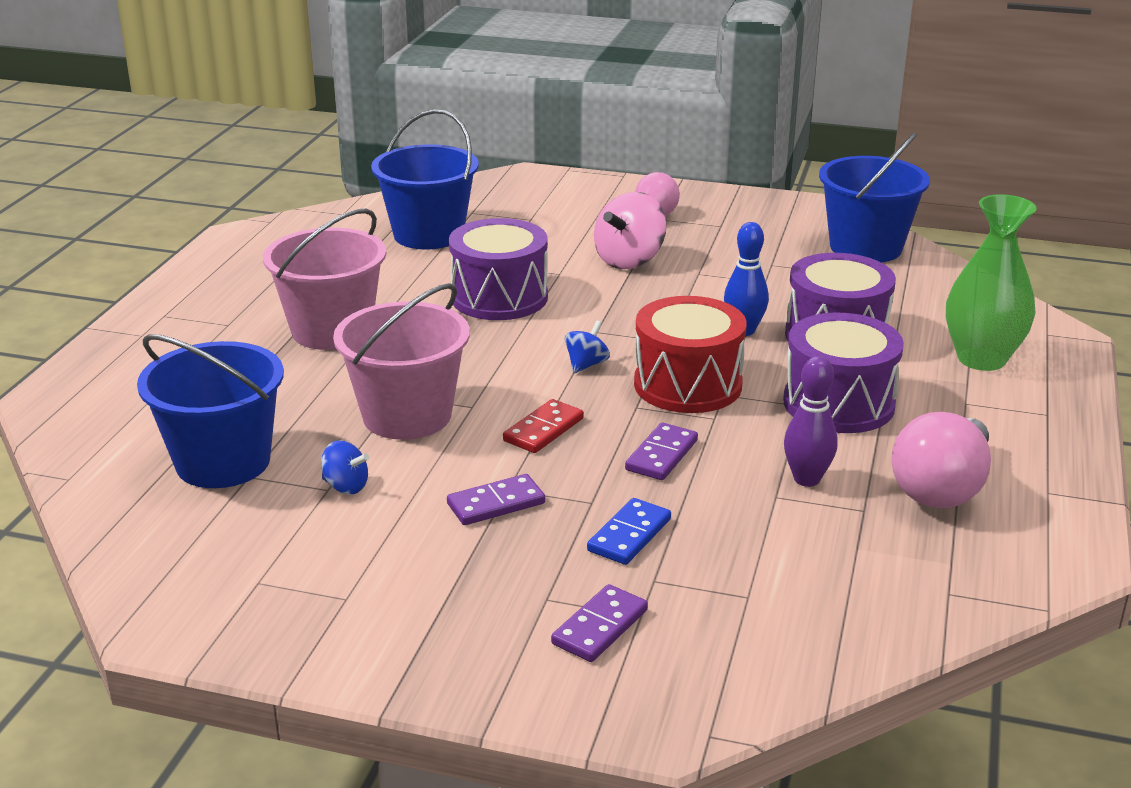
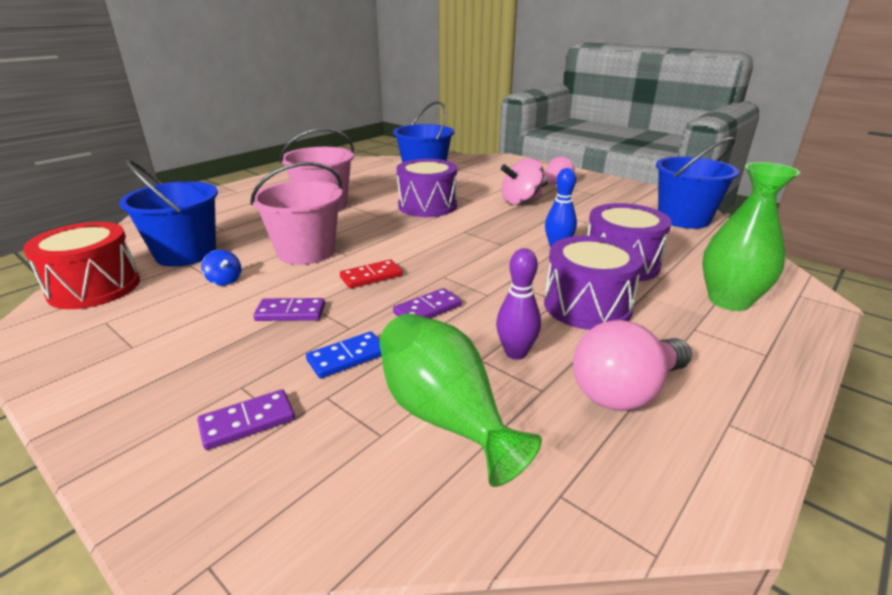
camera: 25 degrees right, 0 degrees up
blue spinning top [565,321,610,373] -> none
red drum [634,296,747,413] -> red drum moved to [23,222,140,309]
none -> green vase [379,313,542,487]

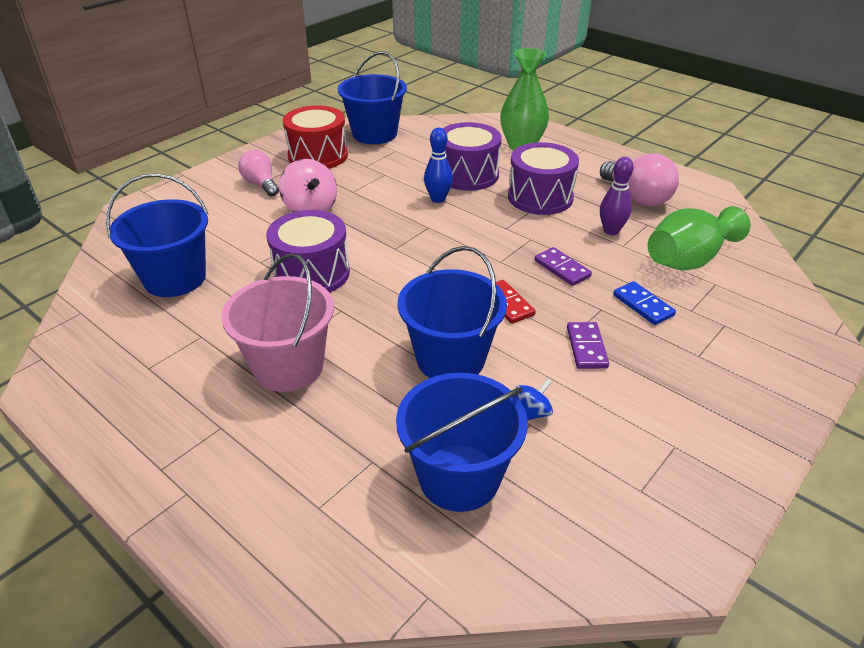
camera: 90 degrees left, 10 degrees up
red drum [23,222,140,309] -> red drum moved to [283,105,348,169]
purple domino [197,389,295,450] -> none
pink bucket [250,162,343,265] -> blue bucket [398,246,507,378]

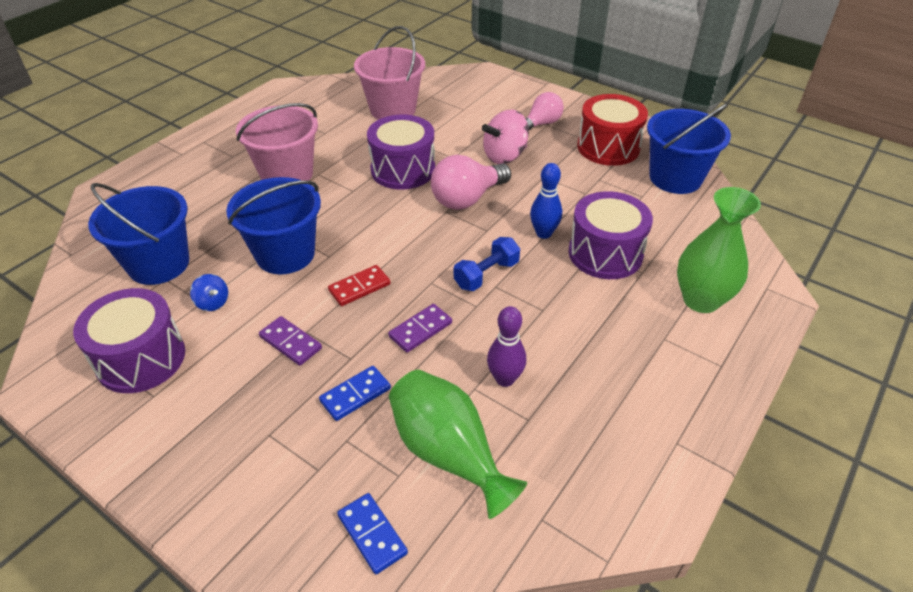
camera: 85 degrees right, 5 degrees up
blue bucket [106,173,208,297] -> pink bucket [354,26,425,120]
purple drum [508,142,579,215] -> purple drum moved to [73,288,185,393]
purple domino [567,322,609,369] -> purple domino turned 45 degrees clockwise [259,316,322,366]
pink light bulb [600,153,679,207] -> pink light bulb moved to [431,155,511,210]
none -> blue domino [337,493,408,574]
none -> blue dumbbell [454,237,520,291]

